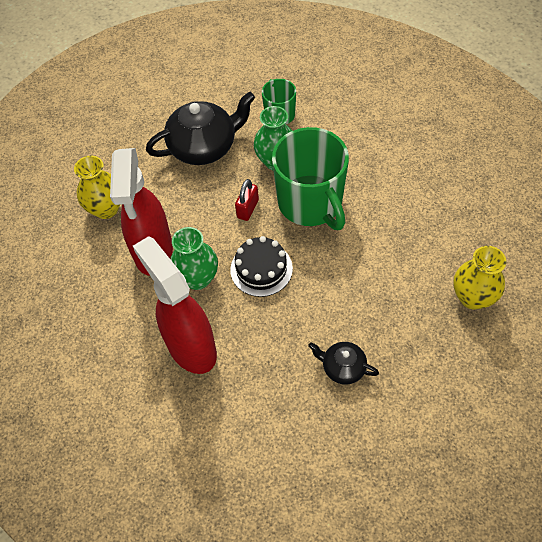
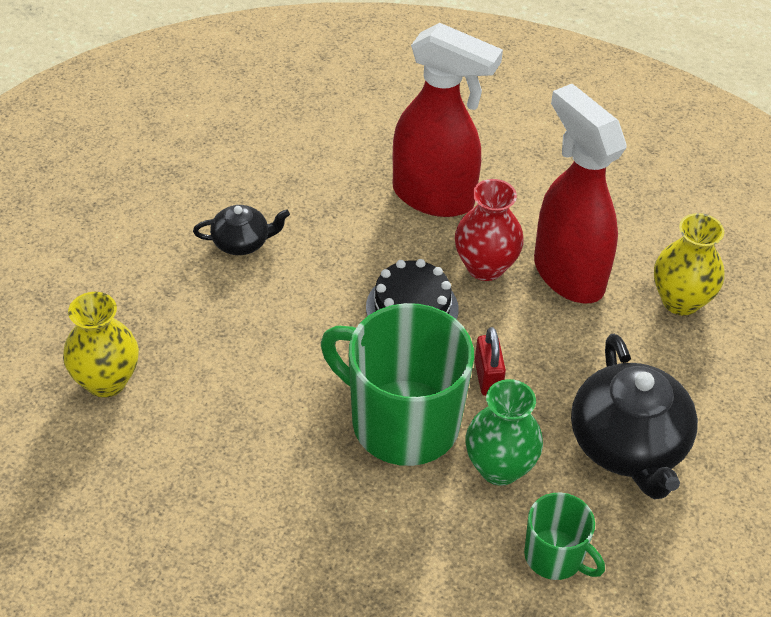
camera: 145 degrees right, 10 degrees down
black teapot [146,92,255,165] -> black teapot turned 45 degrees counterclockwise [571,334,698,499]
green vase [170,227,218,290] -> red vase [455,179,524,281]

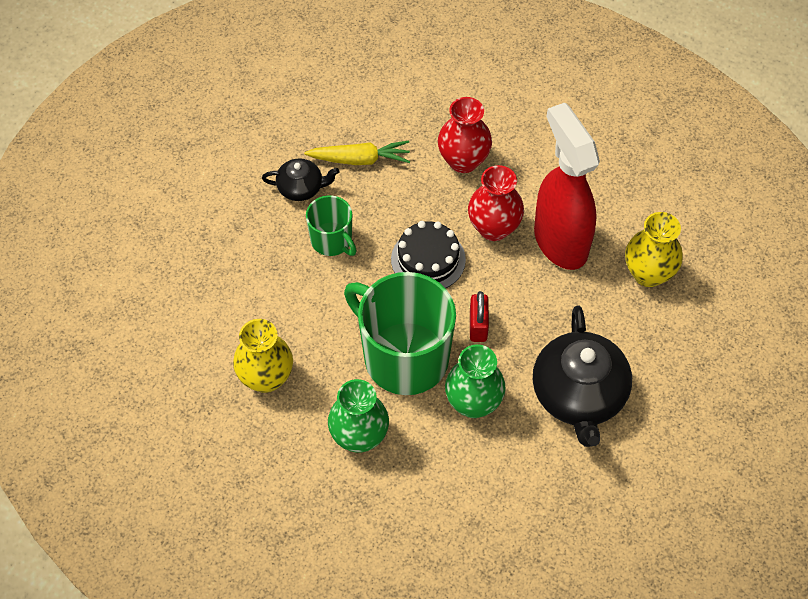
camera: 10 degrees right, 10 degrees up
yellow vase [63,292,139,398] -> yellow vase moved to [233,319,293,393]
red spray bottle [393,23,503,217] -> red vase [438,97,492,173]
green mug [524,493,605,580] -> green mug moved to [306,195,357,256]
none -> yellow carrot [304,140,410,165]
none -> green vase [328,379,389,453]

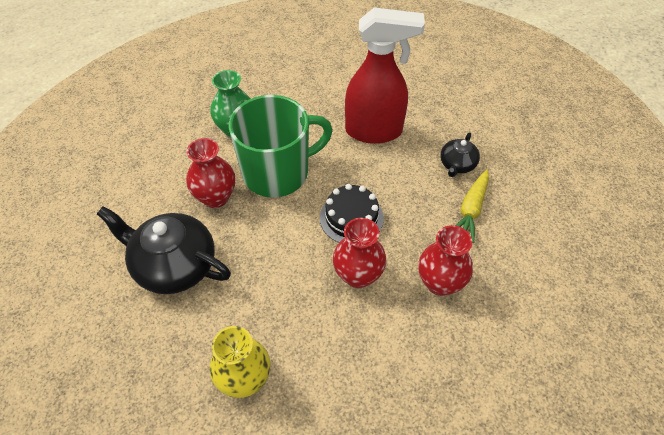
camera: 115 degrees right, 5 degrees down
yellow vase [233,319,293,393] -> none
green mug [306,195,357,256] -> none
green vase [445,344,506,418] -> red vase [186,138,235,208]
red padlock [470,291,489,342] -> none
red spray bottle [534,103,600,270] -> red spray bottle moved to [345,8,425,144]

